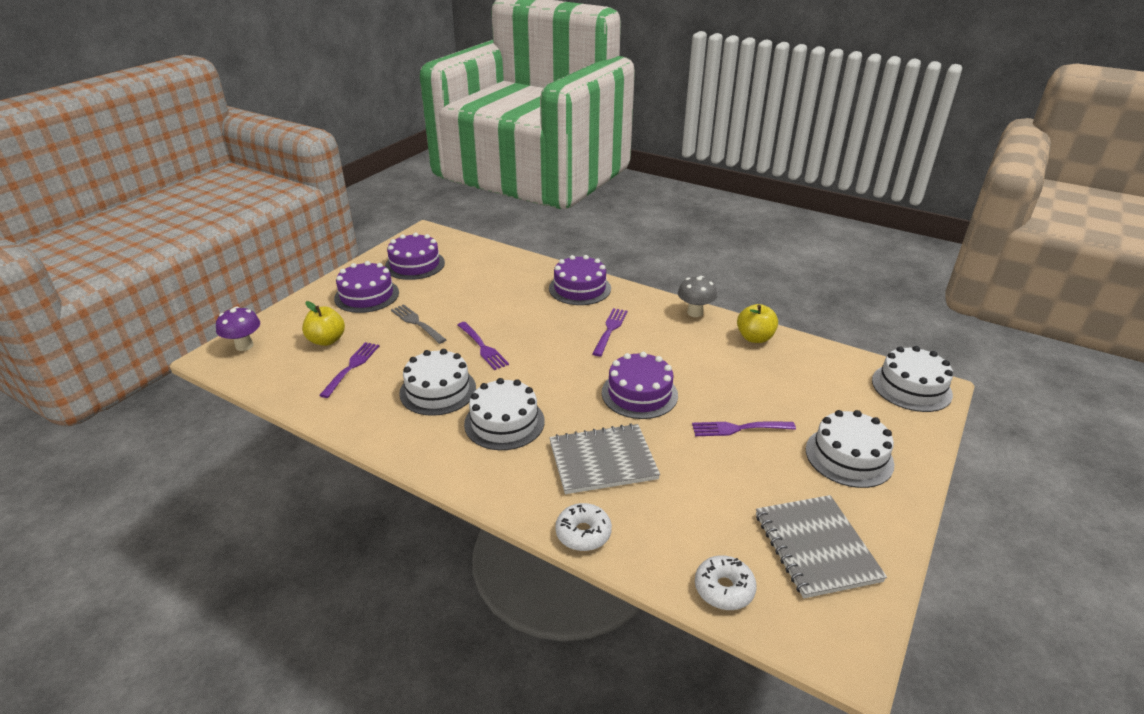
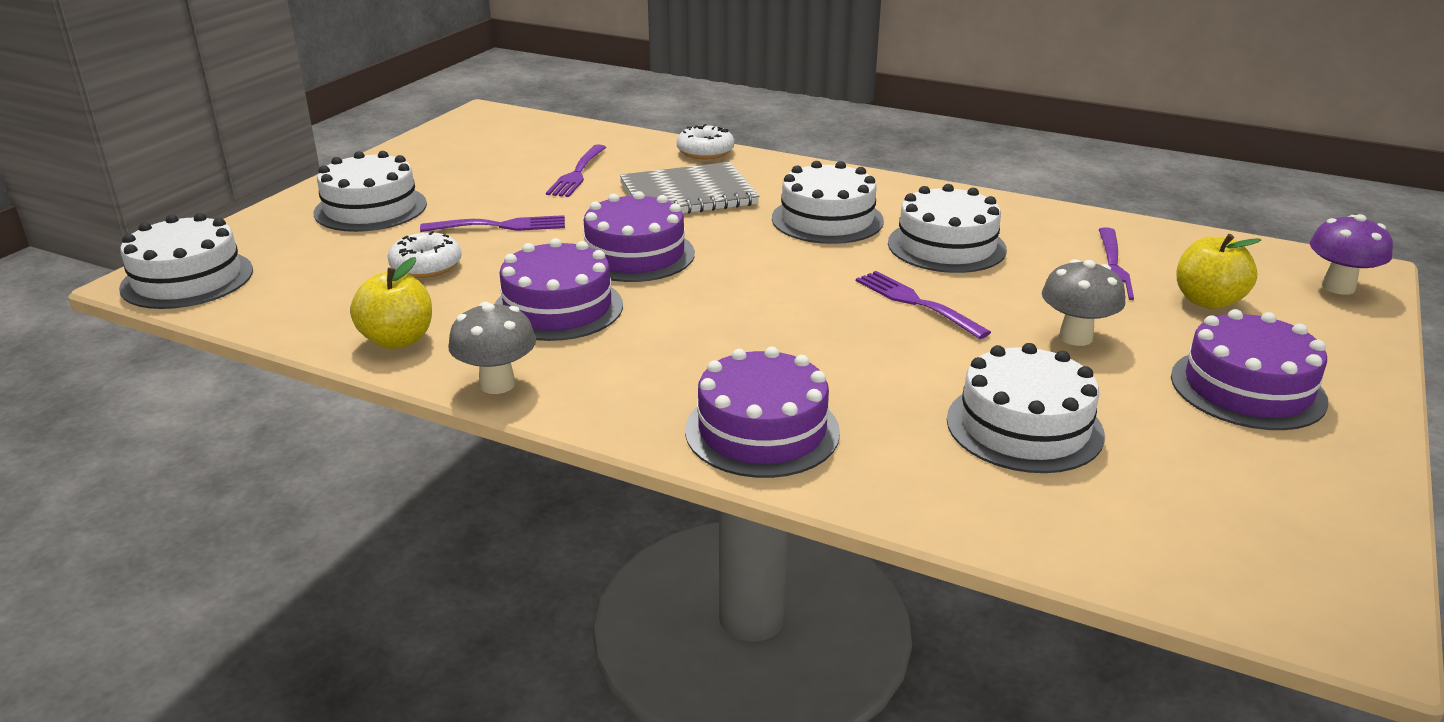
camera: 175 degrees right, 5 degrees down
purple cake [385,233,445,280] -> purple cake moved to [495,238,623,341]
grey fork [391,304,446,344] -> grey mushroom [1042,259,1125,346]
purple fork [592,308,628,356] -> purple fork moved to [546,144,606,197]
white donut [695,555,757,610] -> white donut moved to [388,231,462,278]
grey notebook [756,495,887,598] -> none
none -> white cake [947,343,1105,473]

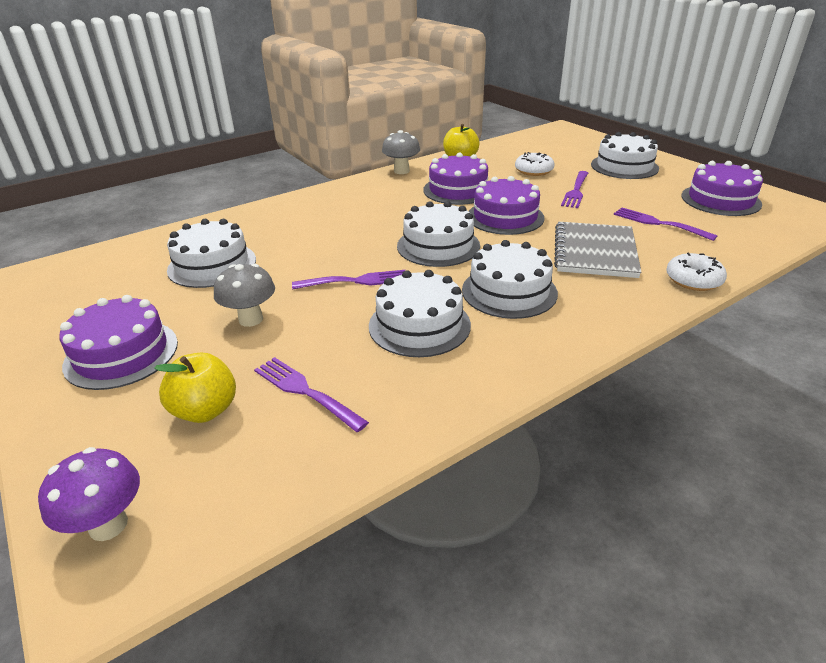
camera: 120 degrees right, 5 degrees up
white cake [119,213,253,309] -> white cake moved to [397,201,480,267]
purple cake [685,347,840,478] -> purple cake moved to [681,161,763,216]

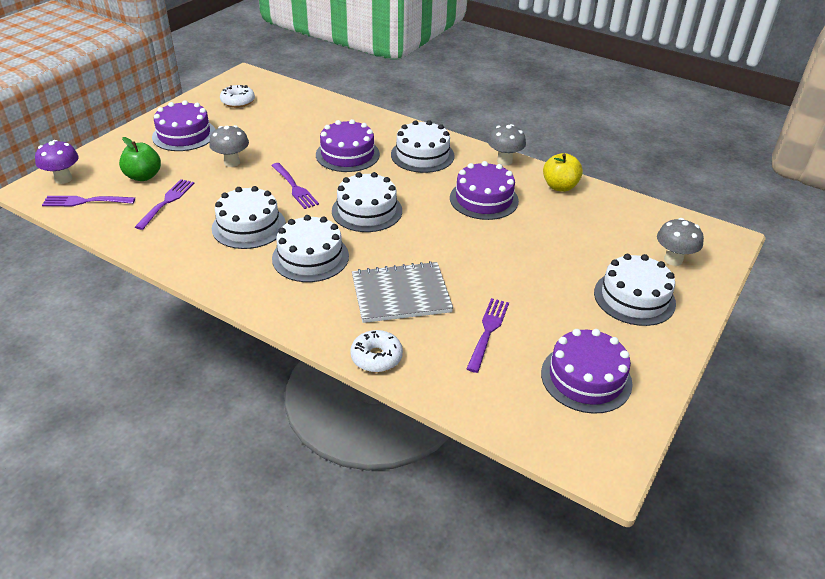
camera: 65 degrees right, 5 degrees up
yellow apple [154,352,236,423] -> green apple [119,137,161,181]
white cake [167,219,256,288] -> white cake moved to [391,120,455,173]
purple cake [469,176,544,235] -> purple cake moved to [316,119,380,172]
white donut [515,152,554,176] -> white donut moved to [220,85,255,108]
purple fork [561,171,588,208] -> purple fork moved to [42,196,135,206]
none -> grey mushroom [657,218,704,266]

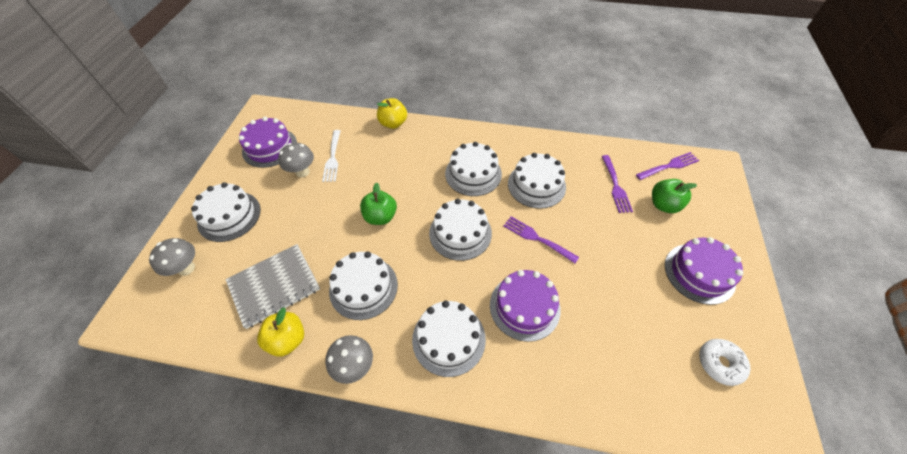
camera: 160 degrees right, 15 degrees up
purple mushroom [35,140,79,184] -> none
grey mushroom [209,125,249,167] -> grey mushroom moved to [278,143,314,178]
white donut [350,330,403,372] -> yellow apple [377,98,407,129]
grey notebook [352,261,453,323] -> grey notebook moved to [226,244,320,329]
purple cake [450,161,519,220] -> white cake [329,251,398,320]
purple fork [466,298,509,373] -> white fork [322,130,340,182]
none -> green apple [360,182,397,225]

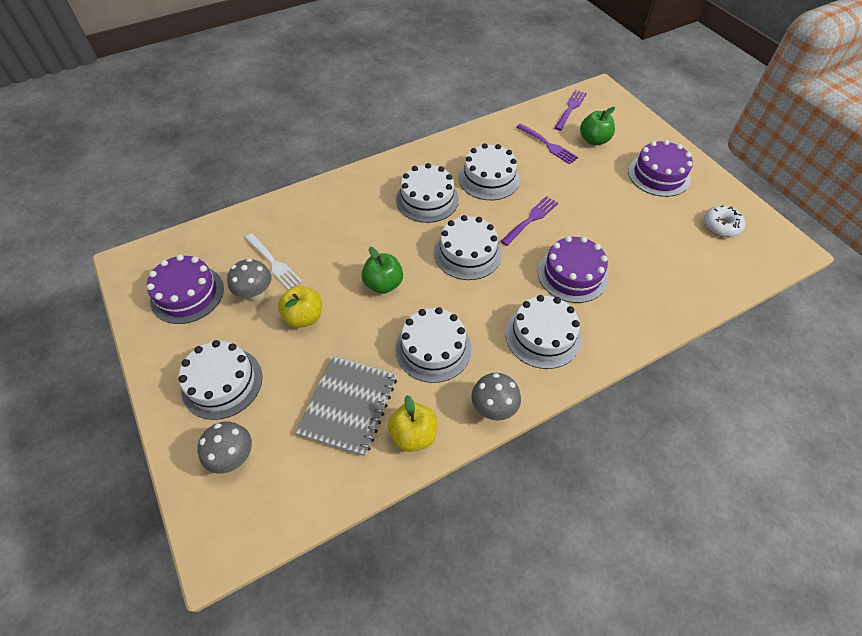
camera: 40 degrees left, 0 degrees up
yellow apple [377,98,407,129] -> yellow apple moved to [278,286,322,328]
purple fork [503,216,579,263] -> purple fork turned 135 degrees clockwise [501,196,558,246]

